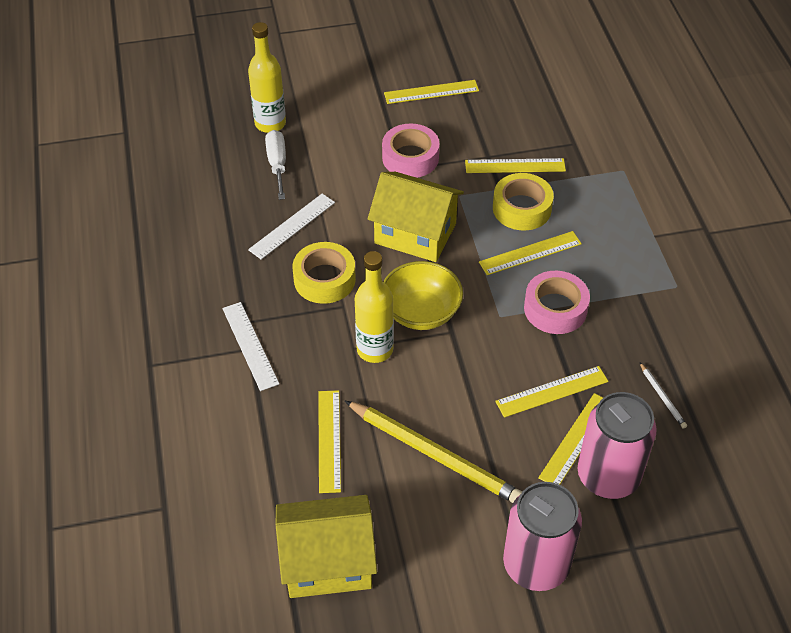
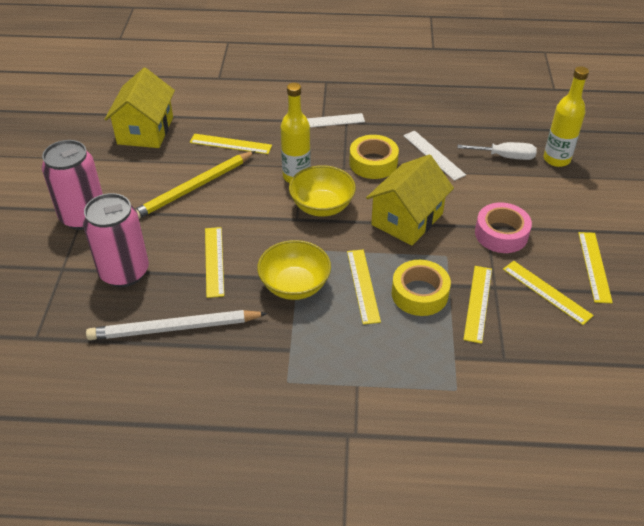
camera: 105 degrees right, 5 degrees down
pink tape [524,271,590,334] -> yellow bowl [257,240,331,300]
yellow ruler [538,393,603,485] -> yellow ruler moved to [503,261,594,325]
white pencil [640,363,687,429] -> white pencil [86,310,268,340], size x2.35

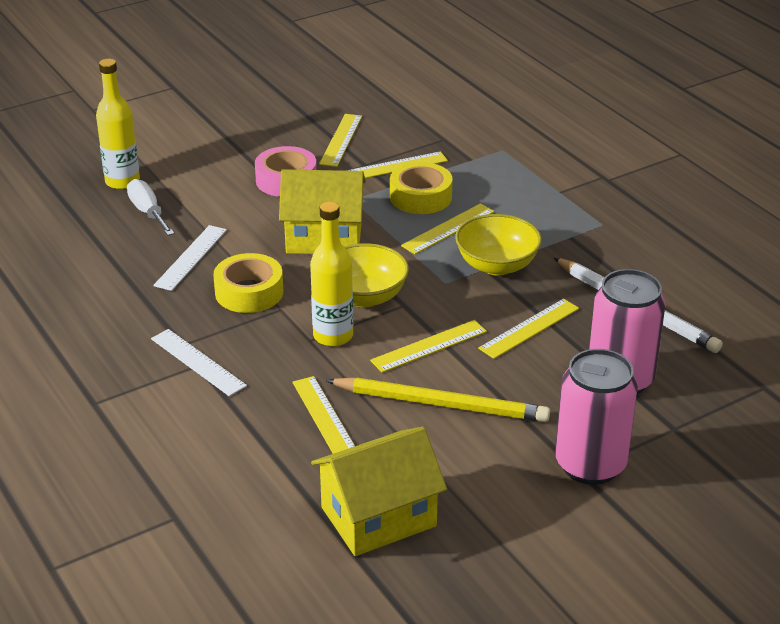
camera: 125 degrees left, 10 degrees down
yellow ruler [578,232,613,303] -> yellow ruler moved to [370,320,487,373]

